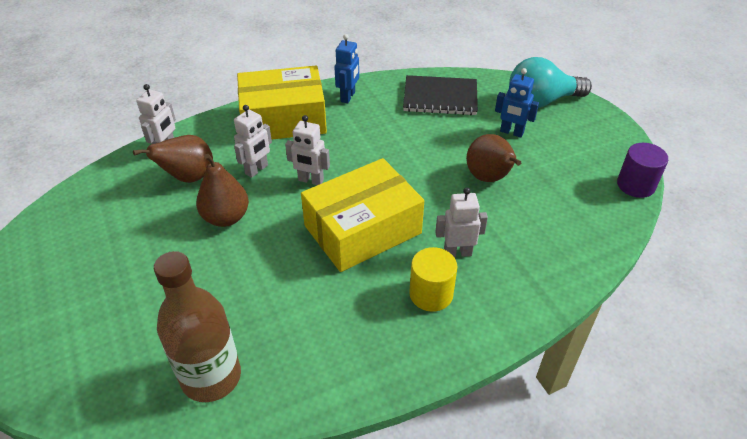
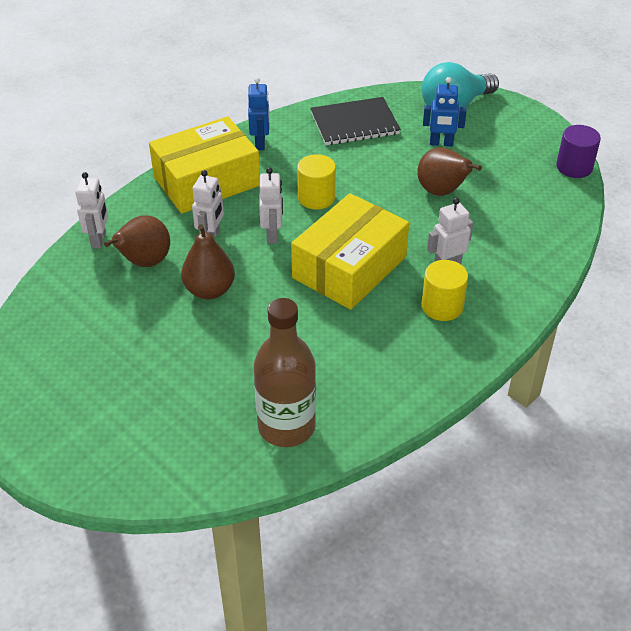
camera: 20 degrees left, 0 degrees up
white robot [285,115,330,185] -> white robot turned 90 degrees counterclockwise [259,167,283,244]
none -> yellow cylinder [297,154,336,209]

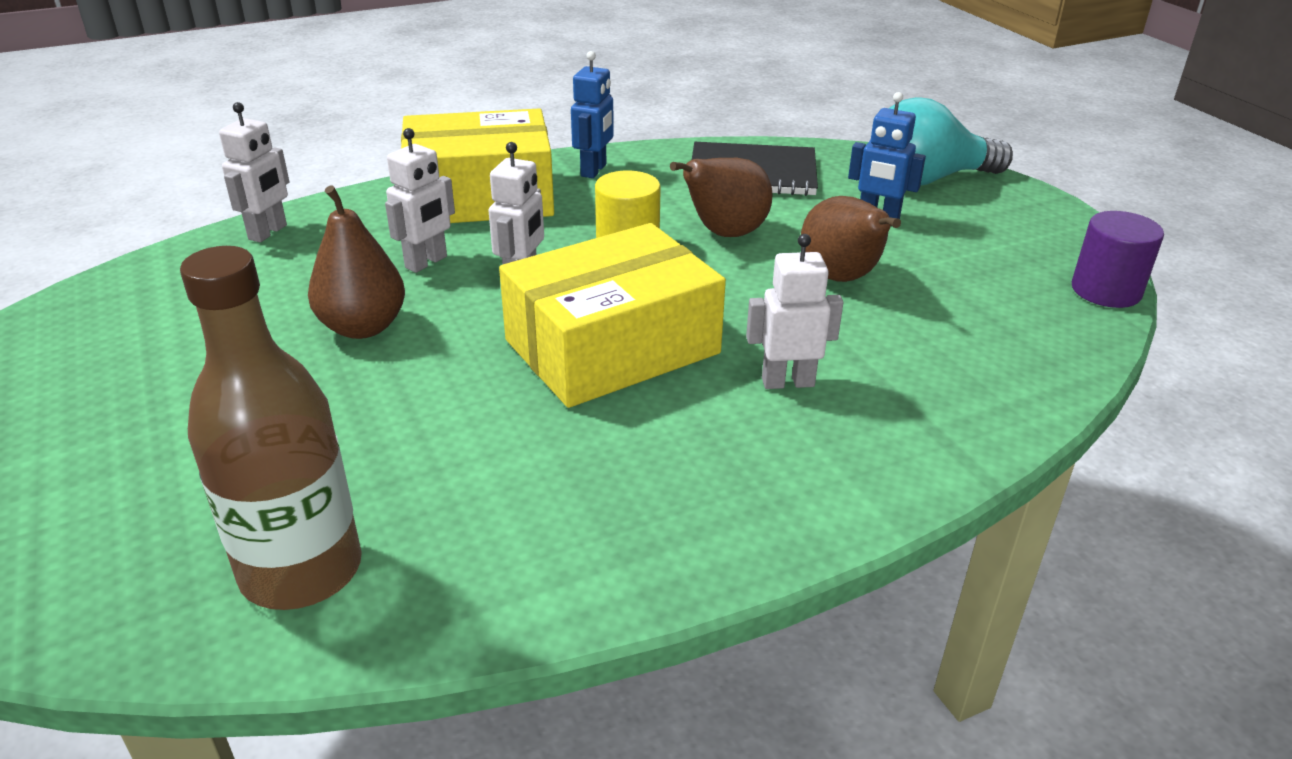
camera: 20 degrees right, 10 degrees down
brown pear [104,215,170,267] -> brown pear moved to [670,158,772,237]
yellow cylinder [422,260,468,321] -> none

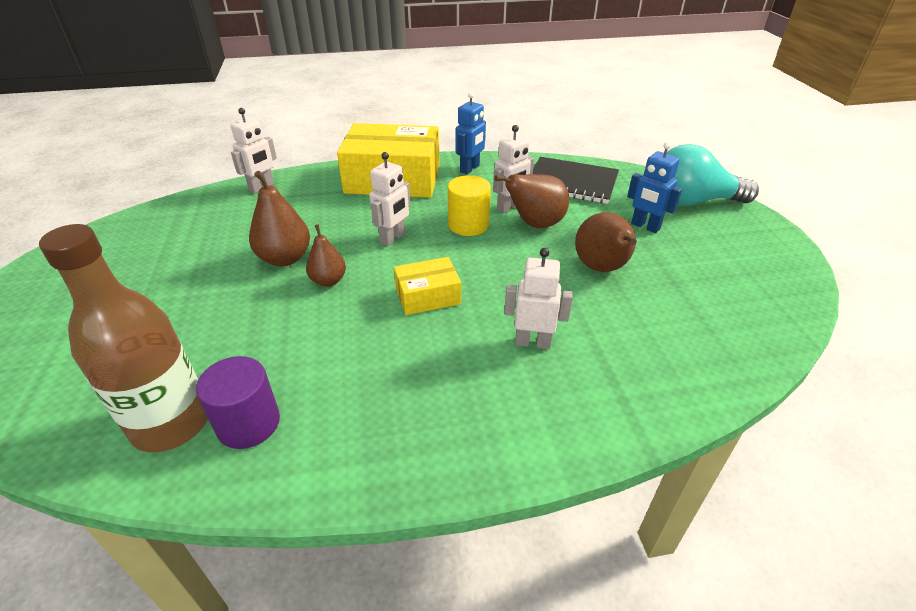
camera: 15 degrees right, 5 degrees up
white robot [385,128,455,273] -> white robot moved to [493,125,534,213]
yellow box [499,223,726,408] -> yellow box [394,257,461,315], size x0.49
purple cylinder [1072,211,1164,308] -> purple cylinder moved to [196,356,280,449]
none -> brown pear [306,224,346,287]

